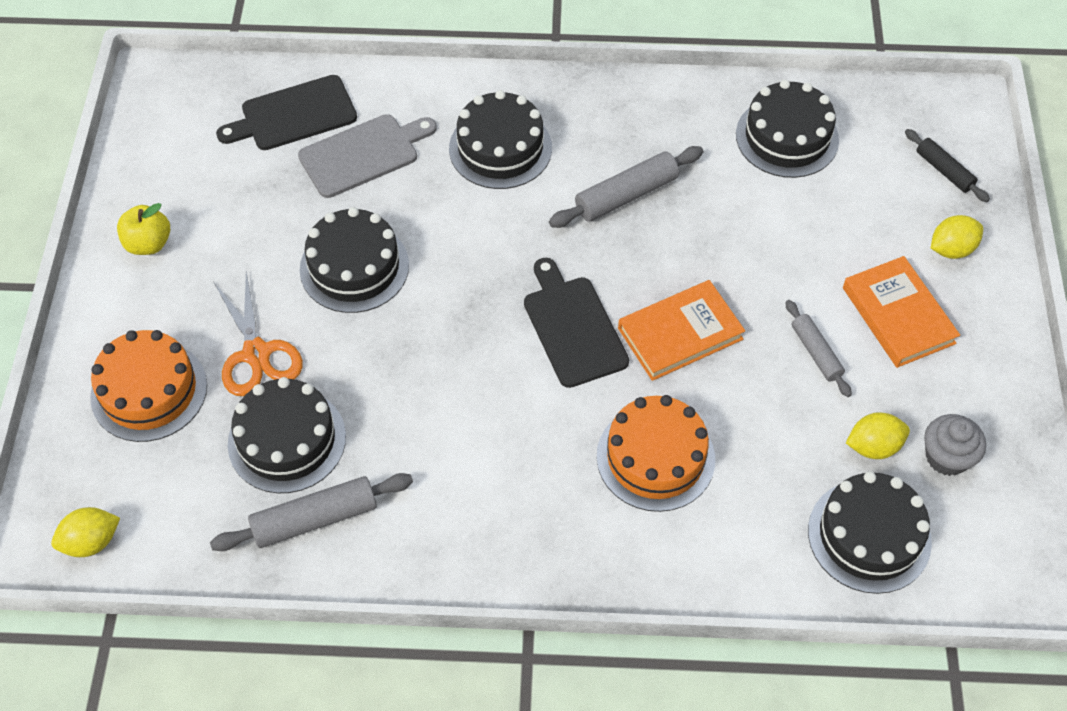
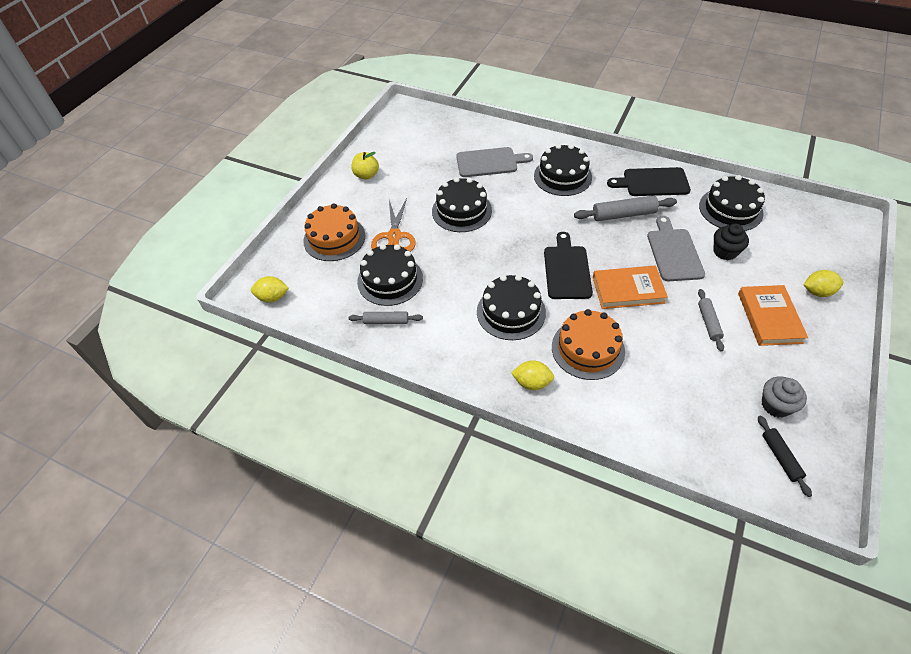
camera: 25 degrees right, 5 degrees down
grey rolling pin [210,473,413,551] -> grey rolling pin [348,312,423,324], size x0.63
black cutting board [216,75,357,150] -> black cutting board moved to [607,167,691,196]
black cake [808,471,932,594] -> black cake moved to [477,275,546,340]
yellow lemon [846,413,910,459] -> yellow lemon moved to [511,360,554,390]
black rolling pin [905,129,990,202] -> black rolling pin moved to [758,415,812,497]
none -> grey cutting board [647,216,705,281]
none -> black cupcake [714,224,749,260]

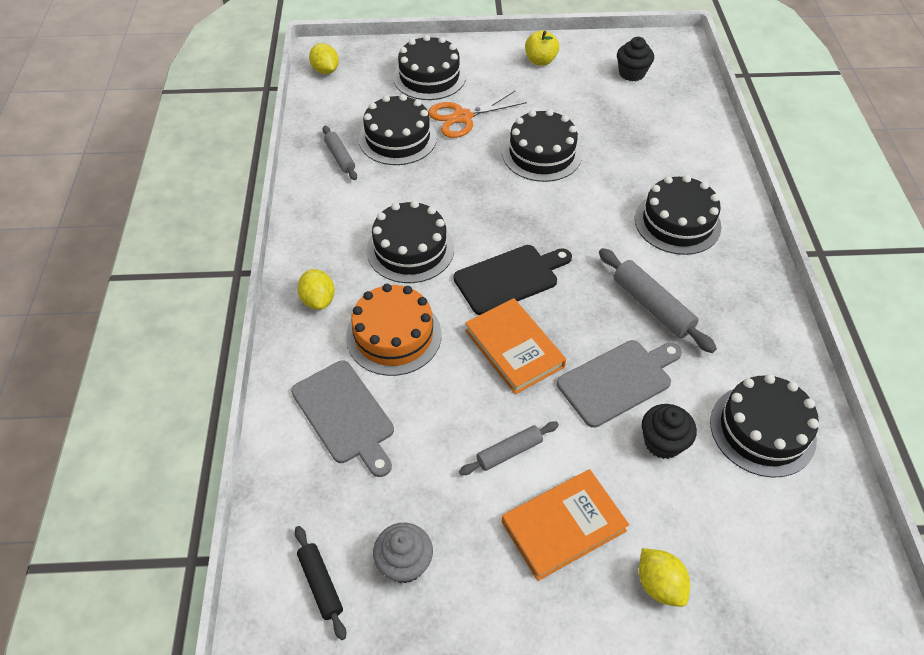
camera: 60 degrees right, 0 degrees up
orange cake [303,203,365,261] -> black cake [393,35,466,100]
grey cutting board [456,147,533,177] -> grey cutting board moved to [291,361,394,477]
black cutting board [607,167,691,196] -> none
black rolling pin [758,415,812,497] -> black rolling pin turned 75 degrees counterclockwise [295,526,346,640]
none -> black cupcake [617,37,654,81]

